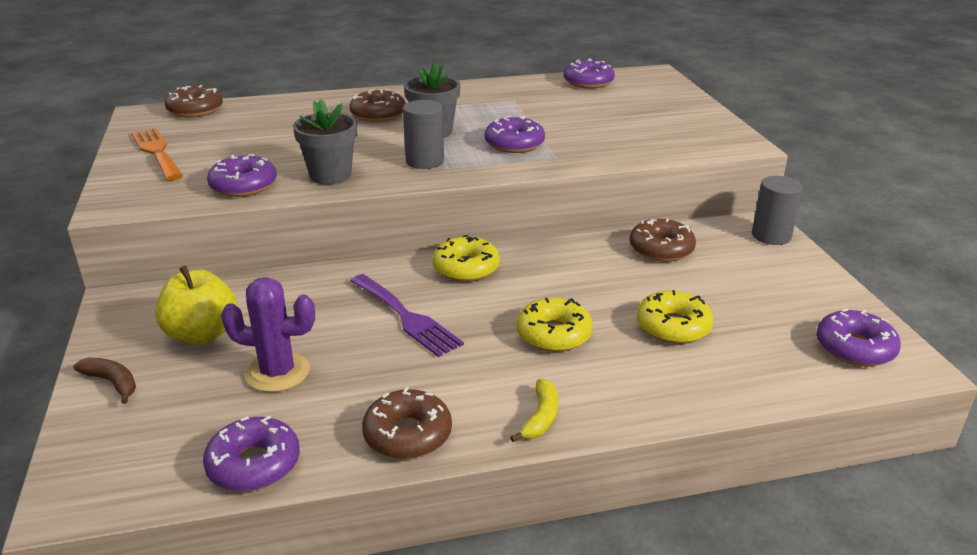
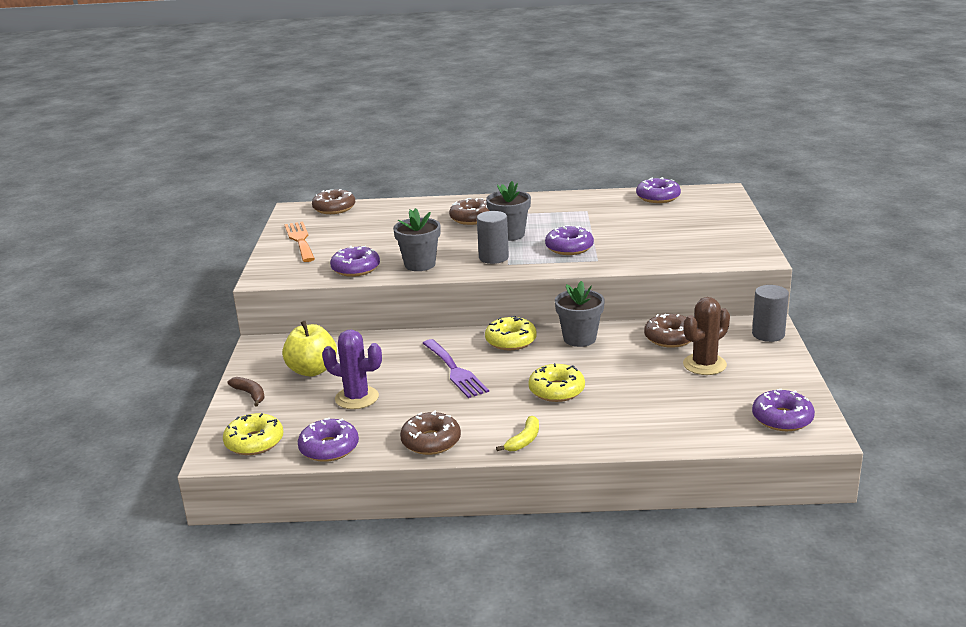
camera: 15 degrees right, 5 degrees down
yellow donut [637,290,714,344] -> yellow donut moved to [223,413,283,455]
none -> grey flower pot [555,281,605,347]
none -> brown cactus [683,297,730,375]

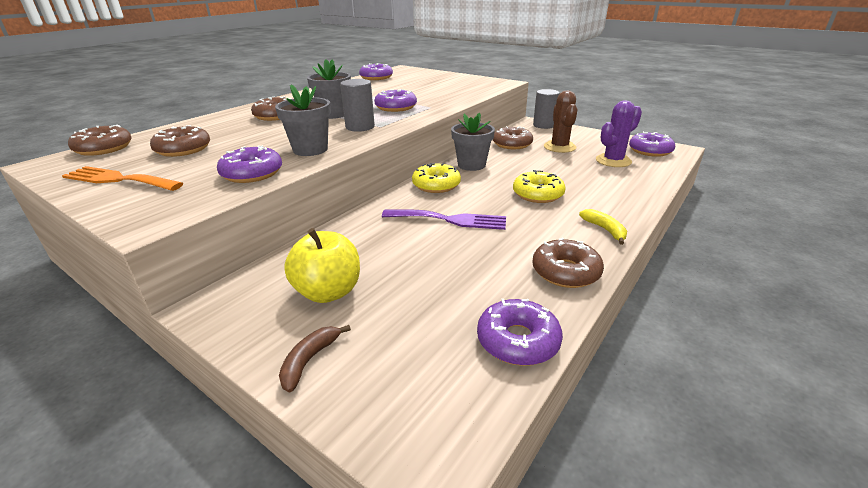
camera: 55 degrees left, 5 degrees up
yellow donut [223,413,283,455] -> none
brown banana [227,377,265,407] -> brown banana turned 60 degrees counterclockwise [279,325,351,392]
purple cactus [322,330,382,409] -> purple cactus moved to [596,100,642,167]
none -> brown donut [150,125,210,157]

